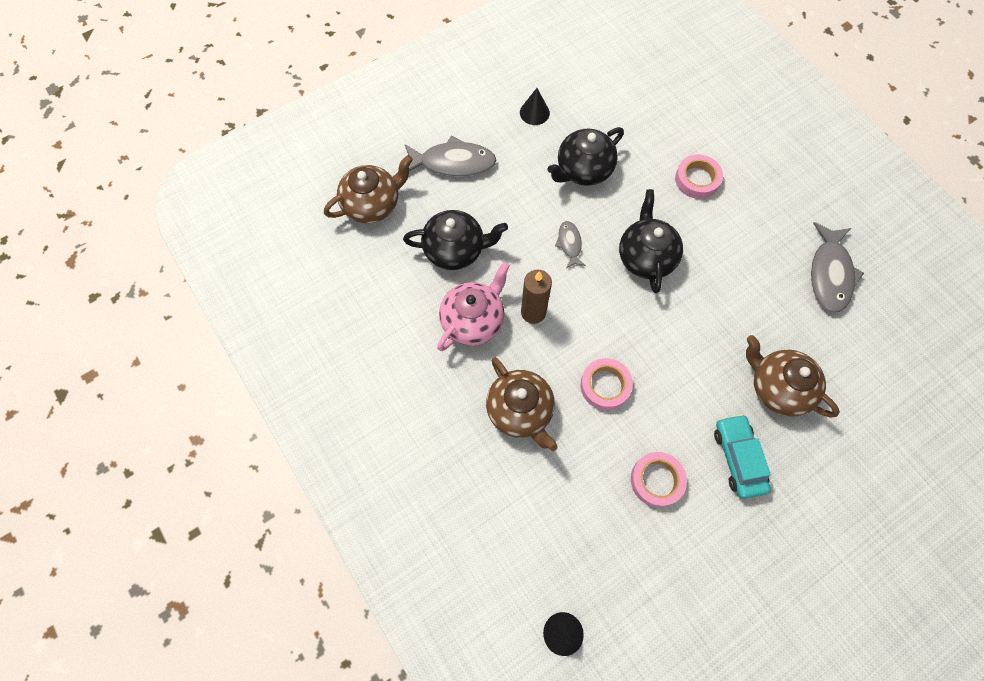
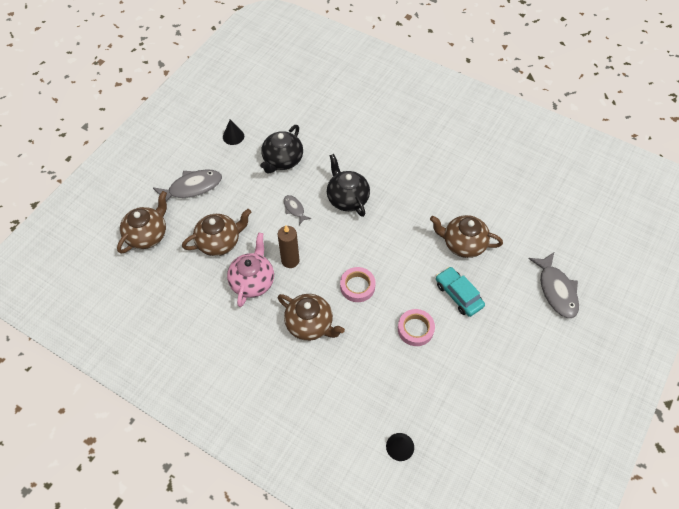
camera: 25 degrees left, 10 degrees down
black teapot [403,210,508,270] -> brown teapot [182,209,251,256]
pink tape [675,154,723,199] -> none
grey fish [811,222,864,313] -> grey fish moved to [528,253,579,319]

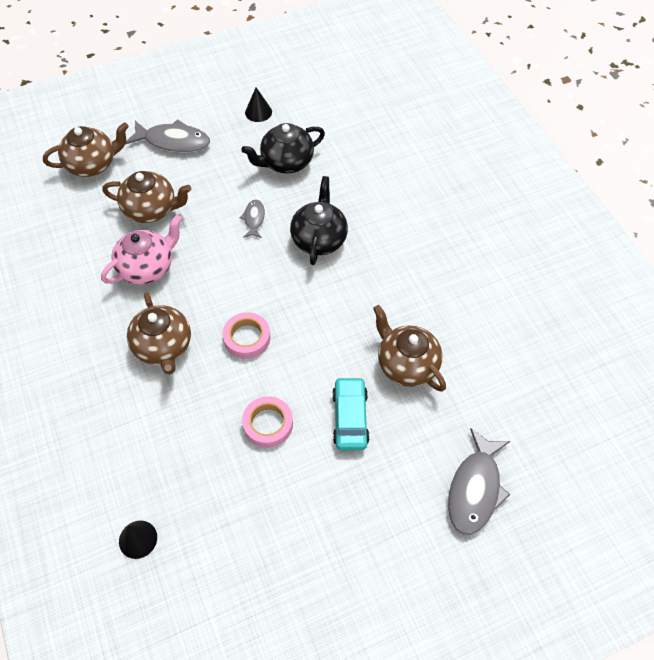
camera: 35 degrees right, 0 degrees up
brown candle [278,225,299,268] -> none

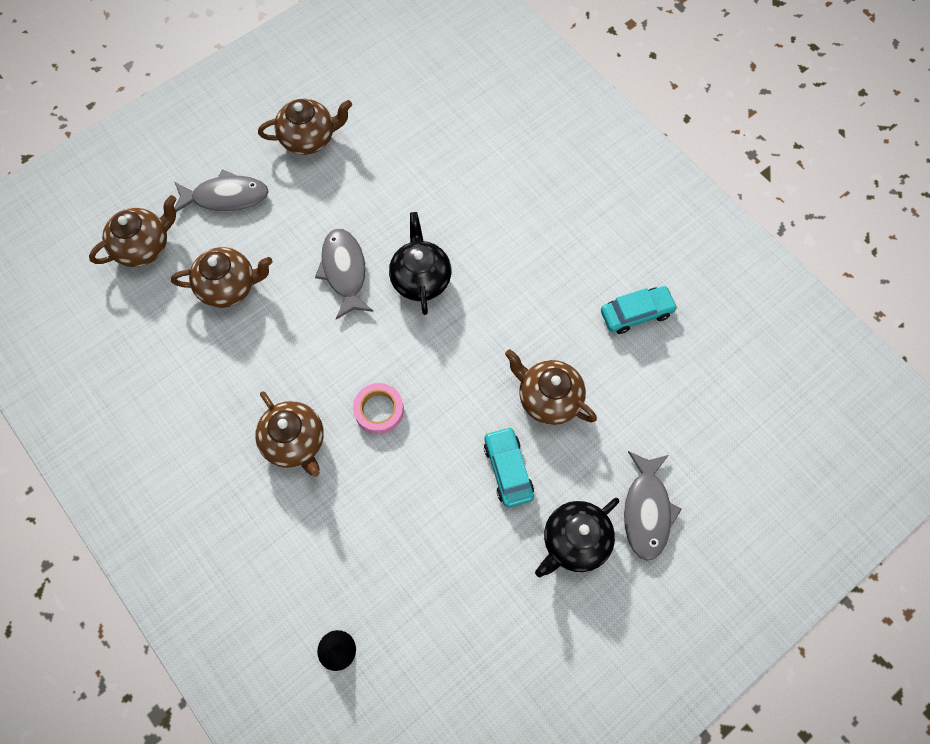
camera: 15 degrees left, 10 degrees up
pink teapot [101,215,182,285] -> none
grey fish [240,200,265,238] -> grey fish [315,229,374,319], size x1.88
black teapot [241,123,325,174] -> black teapot moved to [535,498,619,577]
pink tape [242,396,293,448] -> none
black cone [245,87,272,122] -> brown teapot [258,99,352,155]
none -> turquoise car [601,286,678,334]

